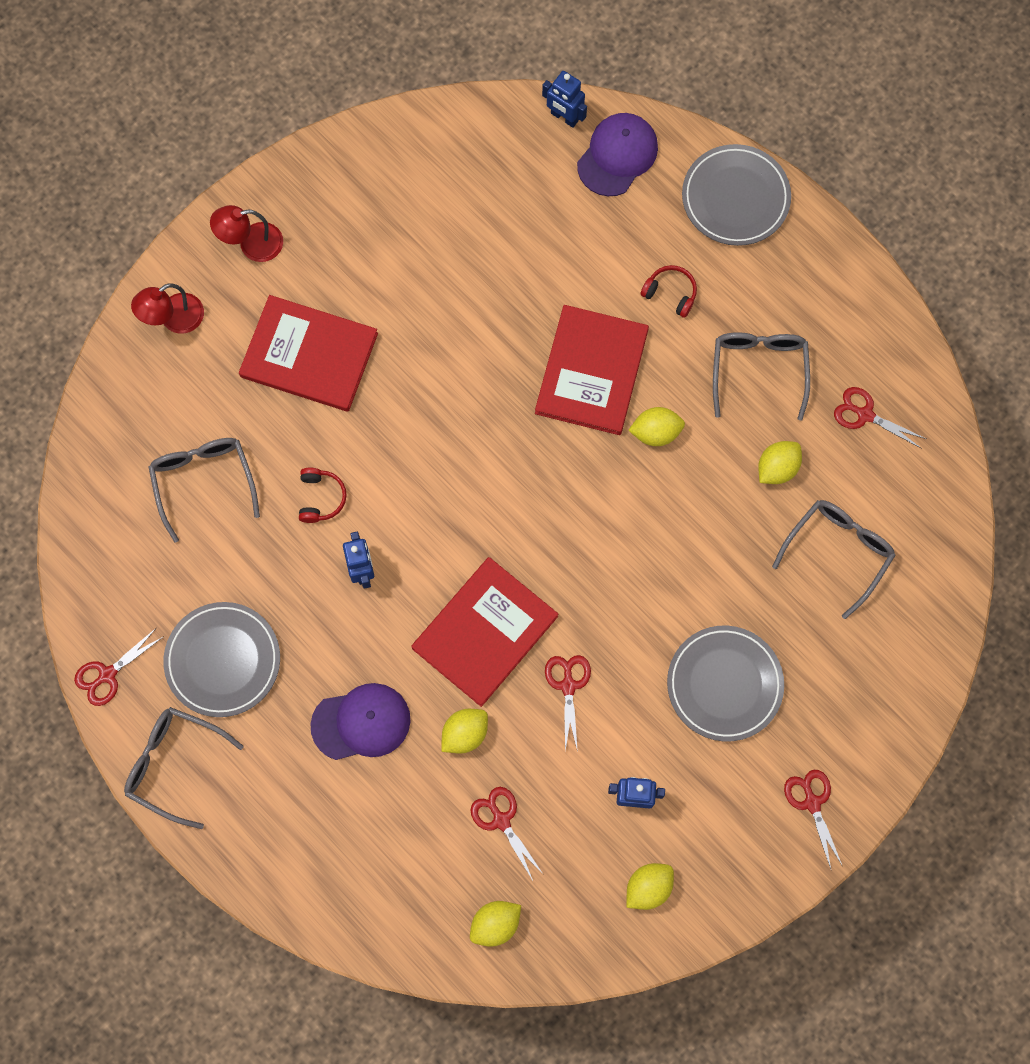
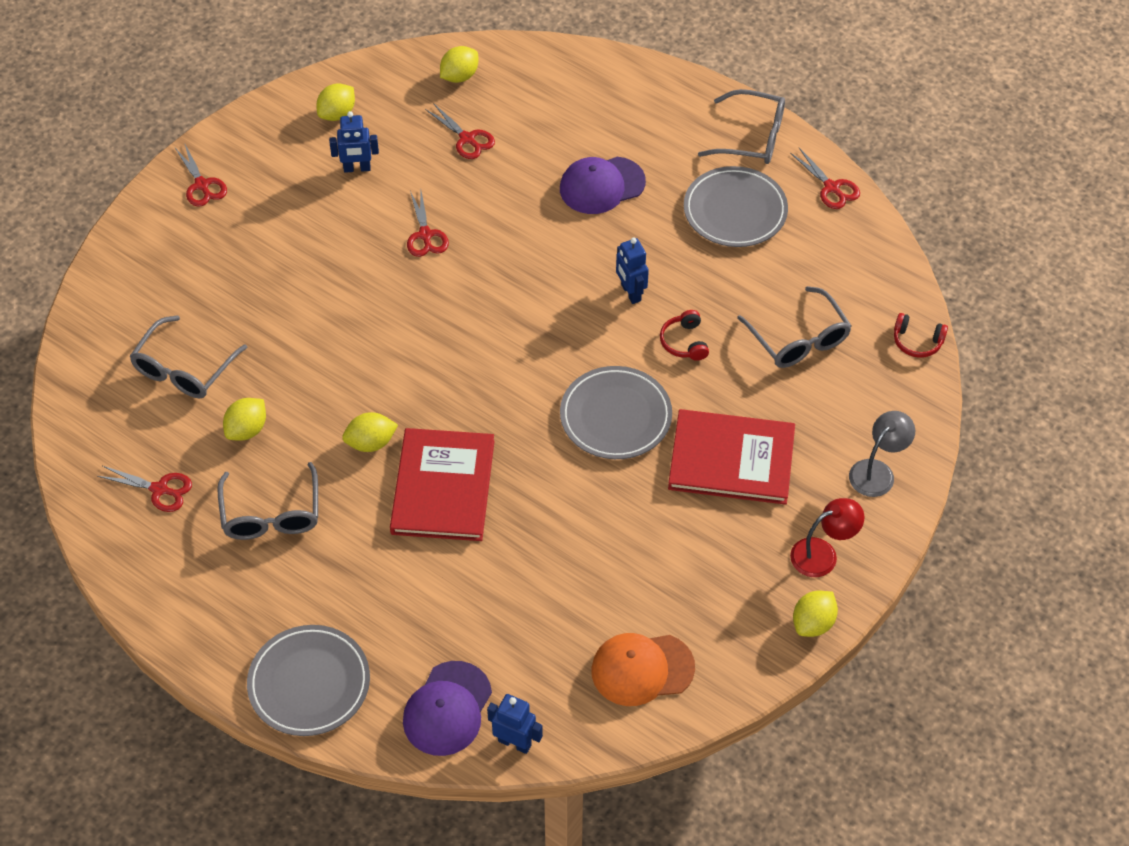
camera: 170 degrees right, 20 degrees down
red scissors [74,628,164,706] -> red scissors turned 105 degrees clockwise [790,148,860,209]
red lamp [131,283,204,334] -> grey lamp [849,411,915,497]
red book [411,557,558,707] -> none
yellow lemon [441,709,488,754] -> yellow lemon moved to [793,591,838,637]
red headphones [640,265,697,318] -> red headphones moved to [894,313,948,358]
grey plate [667,626,784,742] -> grey plate moved to [560,366,672,459]
none -> orange cap [591,633,695,706]

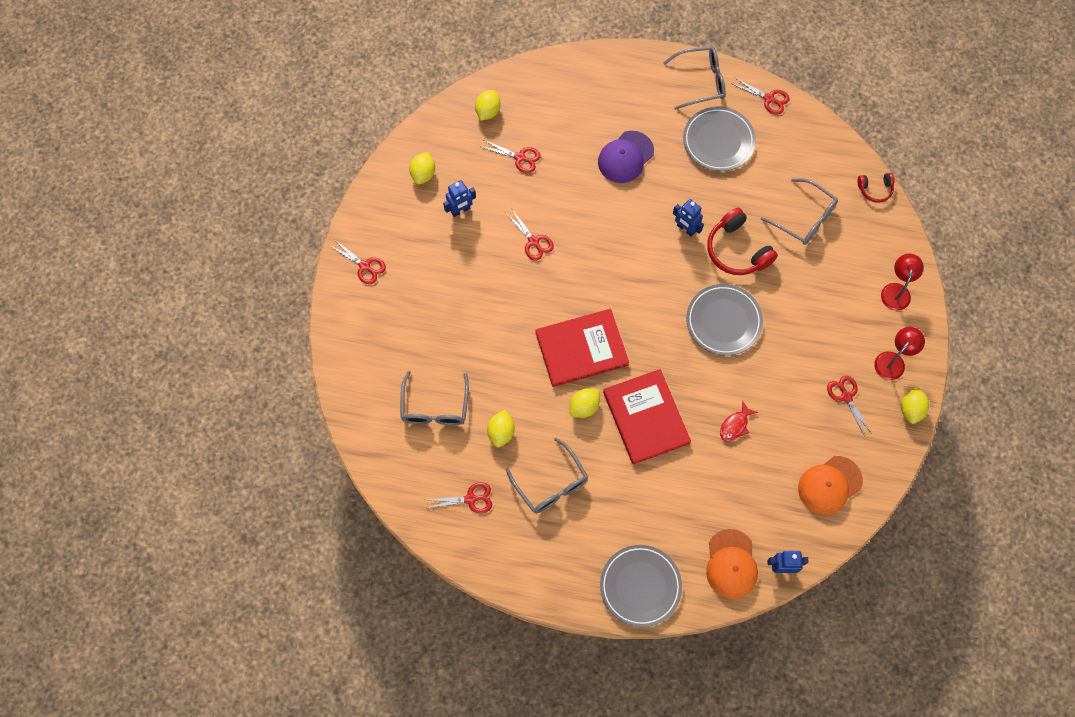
camera: 25 degrees left, 15 degrees up
purple cap [403,661,492,756] -> orange cap [706,529,758,599]
red headphones [660,310,709,361] -> red headphones [707,208,778,275], size x1.85
red book [668,409,795,505] -> red book moved to [535,309,629,387]
grey lamp [849,411,915,497] -> red lamp [881,254,924,311]
none -> red fish [720,401,758,441]
none -> red scissors [827,376,872,436]

